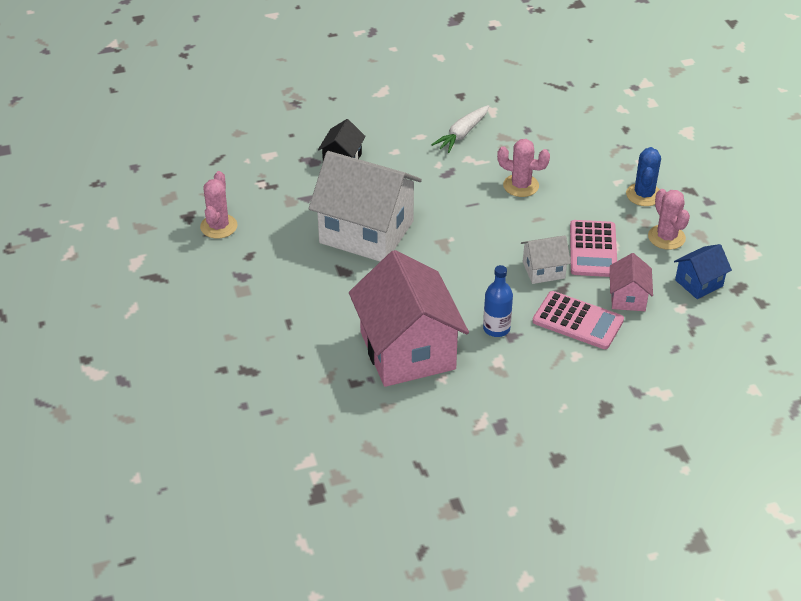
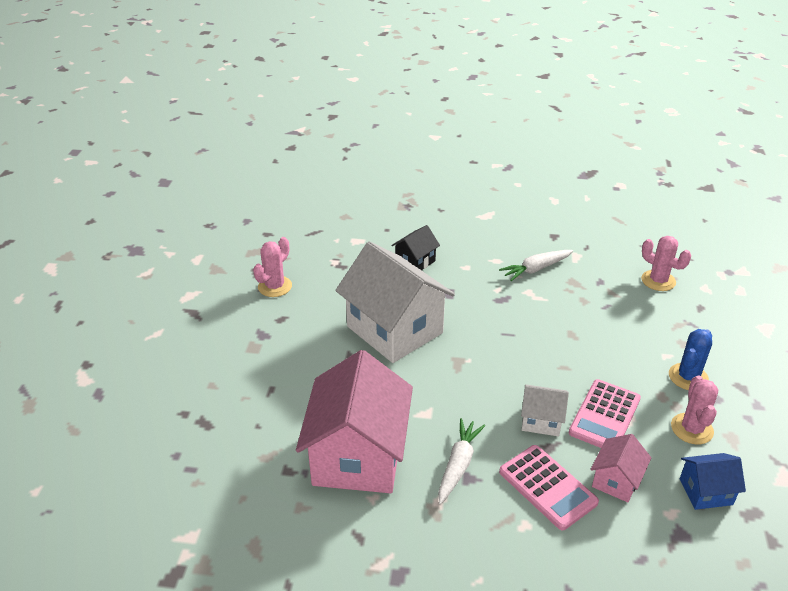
camera: 25 degrees right, 5 degrees down
blue bottle [483,265,513,337] -> white carrot [438,418,485,504]
pink cactus [497,139,550,197] -> pink cactus moved to [641,236,691,291]

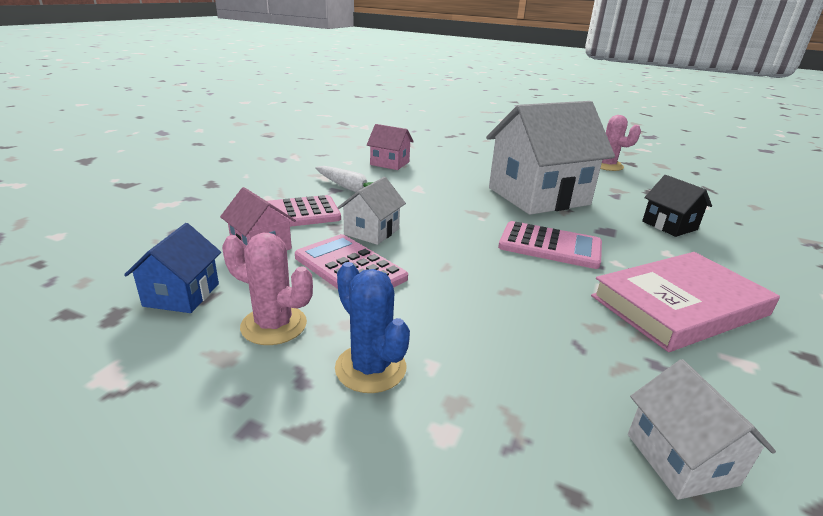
camera: 105 degrees right, 10 degrees down
pink house [296,350,413,493] -> pink house [367,124,414,170], size x0.46
white carrot [499,250,573,281] -> pink book [591,252,780,352]
pink cactus [641,236,691,291] -> white house [628,359,776,500]
none -> pink calculator [498,221,602,269]

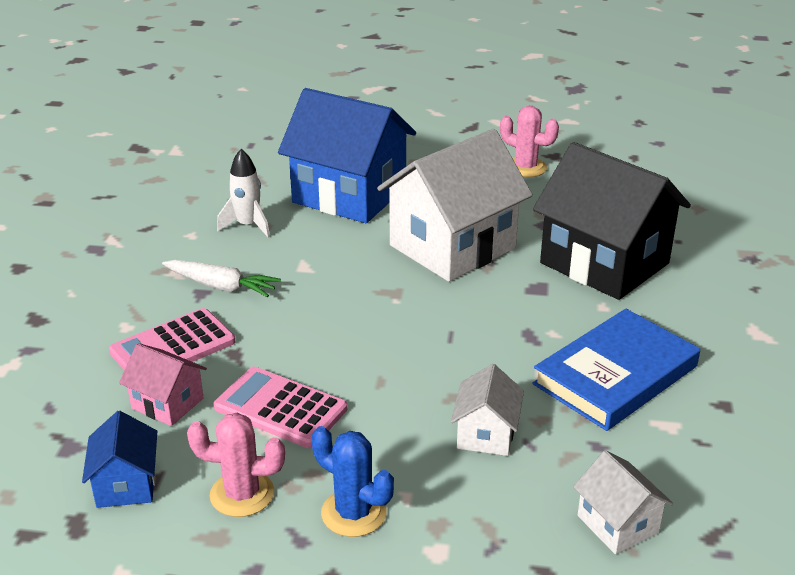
camera: 15 degrees left, 5 degrees up
white house [337,177,406,245] -> white house moved to [451,364,524,456]
pink house [367,124,414,170] -> white rocket [217,149,270,237]
pink calculator [498,221,602,269] -> none
pink book [591,252,780,352] -> blue book [532,309,700,431]
black house [642,175,712,237] -> black house [533,142,691,300], size x2.17
none -> blue house [278,88,416,223]

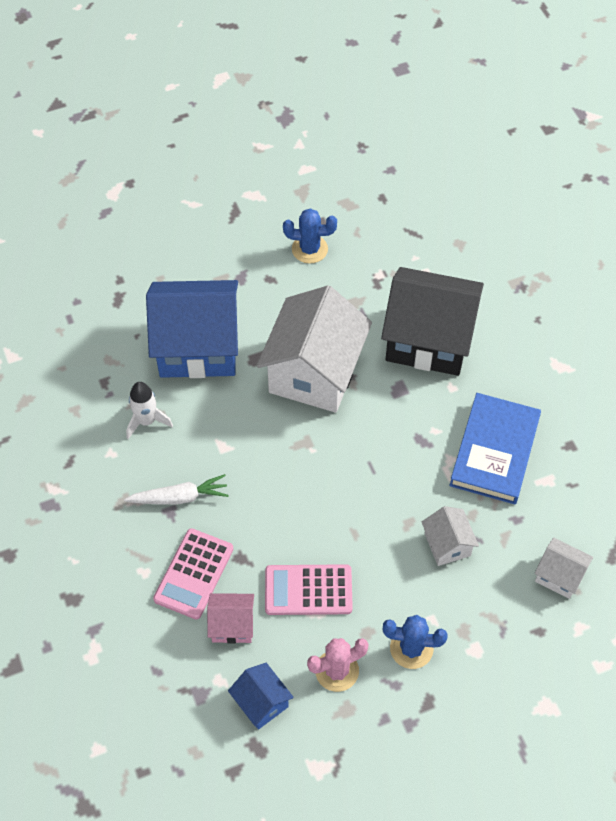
camera: 30 degrees left, 25 degrees up
pink cactus [500,106,559,177] -> blue cactus [283,208,337,264]

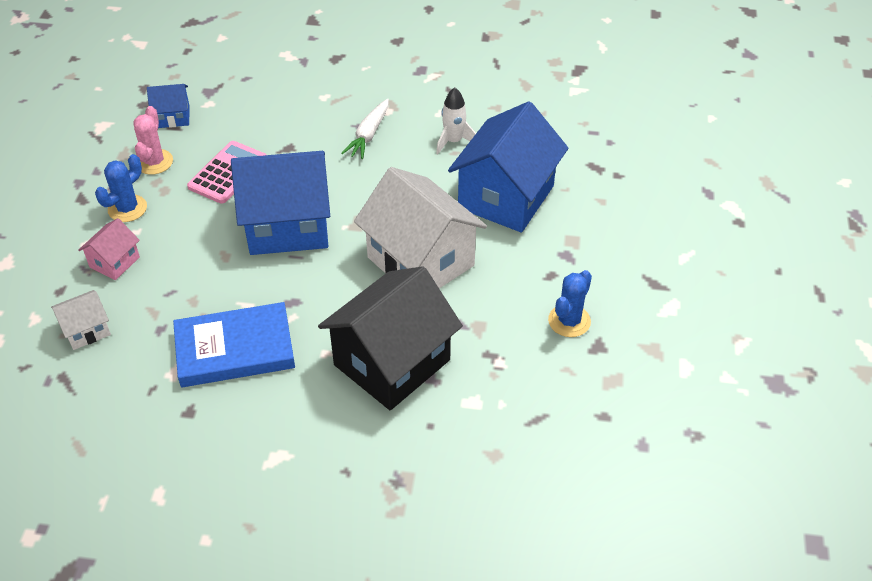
camera: 120 degrees right, 10 degrees down
pink calculator [153,528,233,620] -> none
pink house [207,593,254,644] -> pink house moved to [78,218,140,280]
white house [422,506,479,566] -> none
blue book [449,393,541,504] -> blue book turned 60 degrees counterclockwise [173,302,295,387]
none -> blue house [231,151,330,255]

